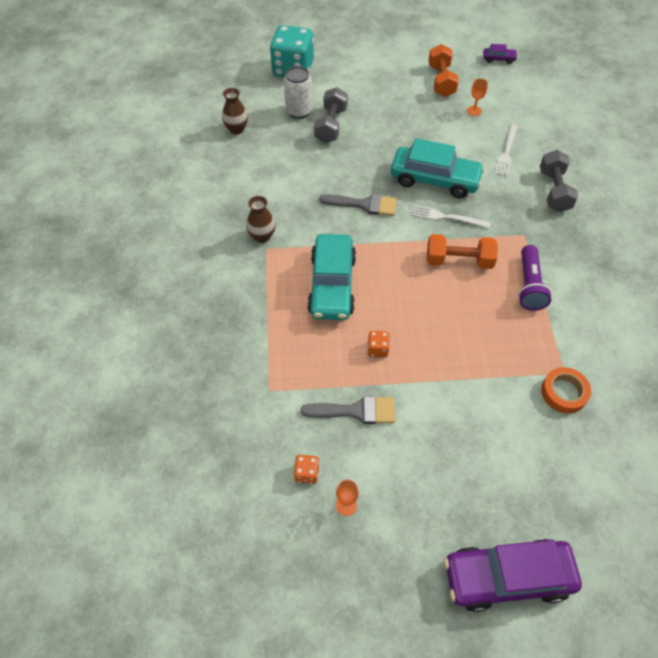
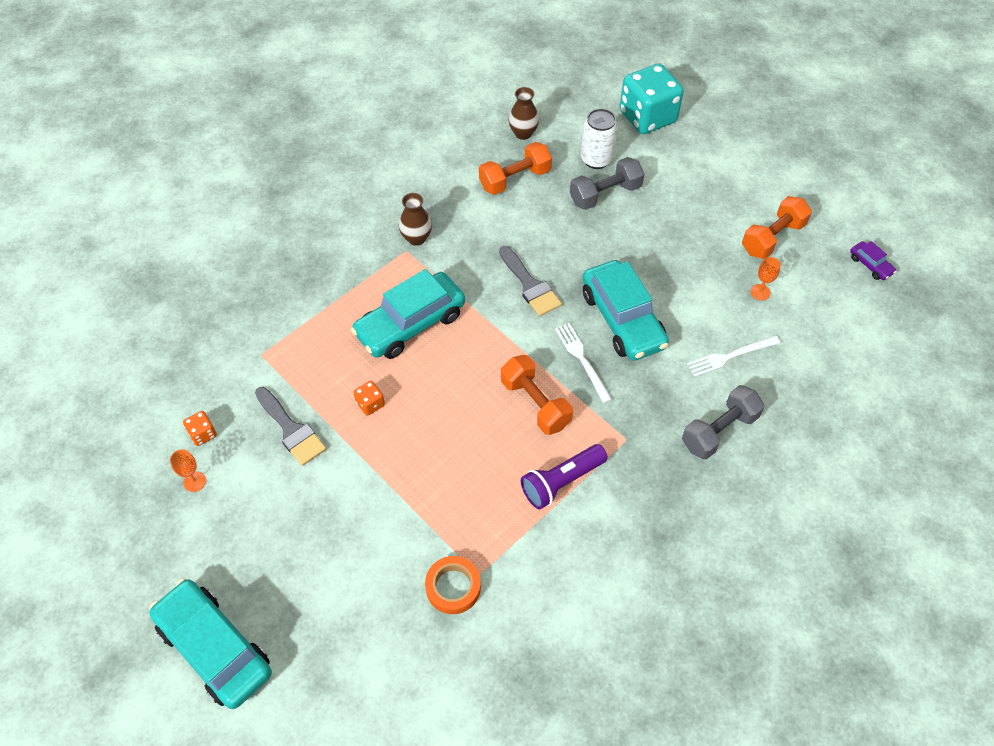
camera: 50 degrees right, 0 degrees up
purple car [444,539,582,612] -> turquoise car [149,579,272,709]
none -> orange dumbbell [479,142,552,195]

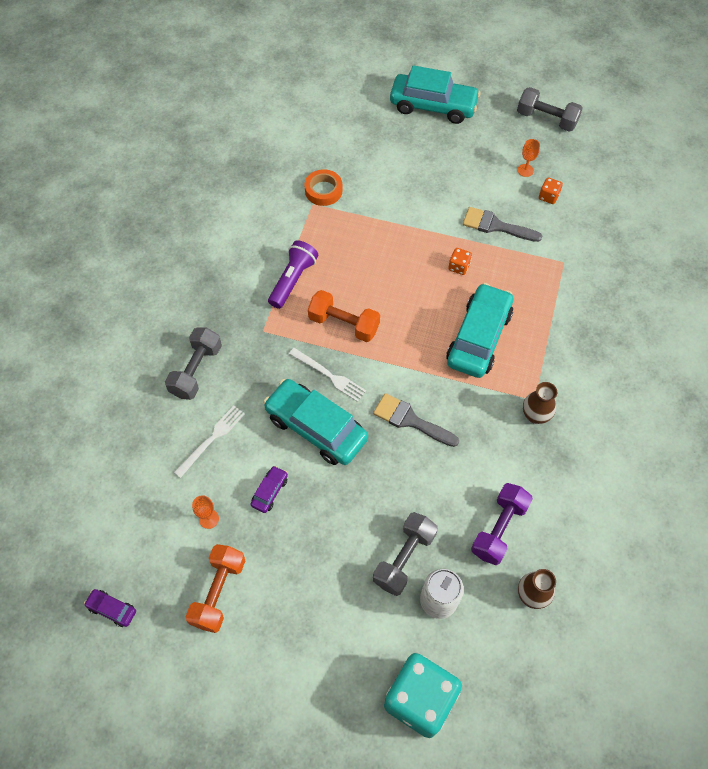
camera: 150 degrees right, 5 degrees up
orange dumbbell [479,142,552,195] -> purple dumbbell [471,483,533,565]
none -> purple car [251,466,288,513]
none -> grey dumbbell [517,87,583,132]

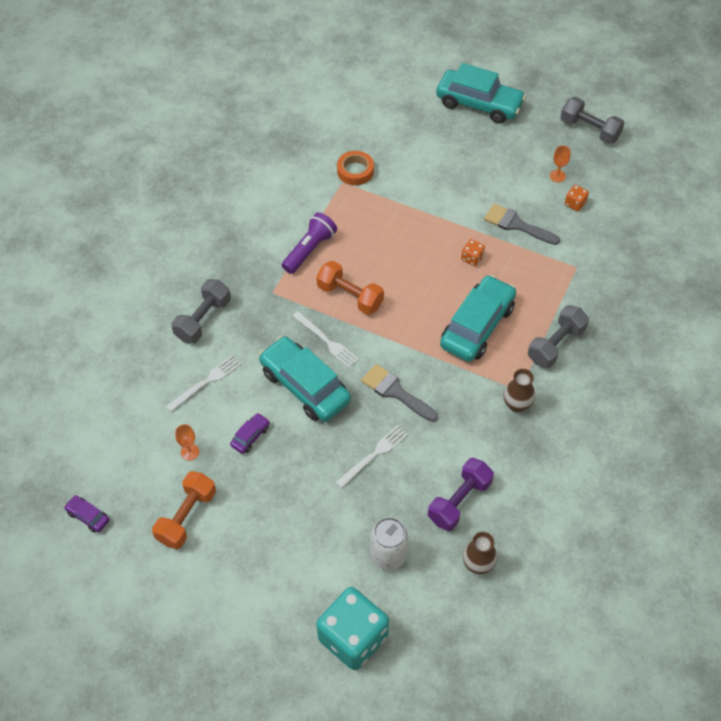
camera: 10 degrees right, 5 degrees down
grey dumbbell [373,512,438,596] -> grey dumbbell moved to [528,305,589,368]
none -> white fork [335,425,408,489]

